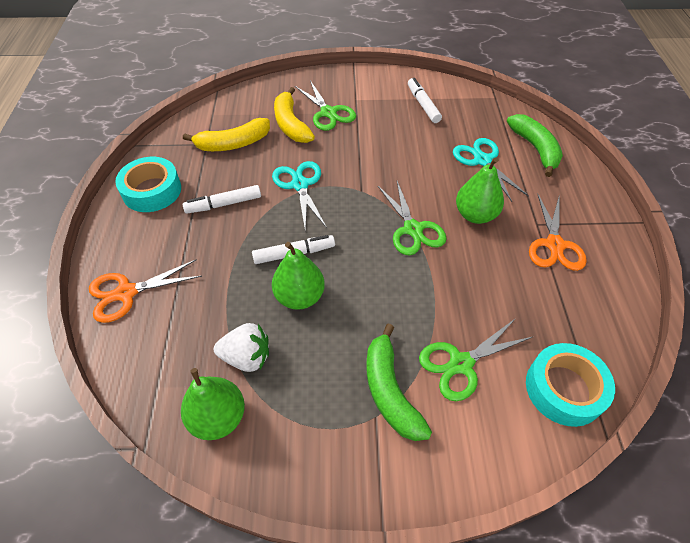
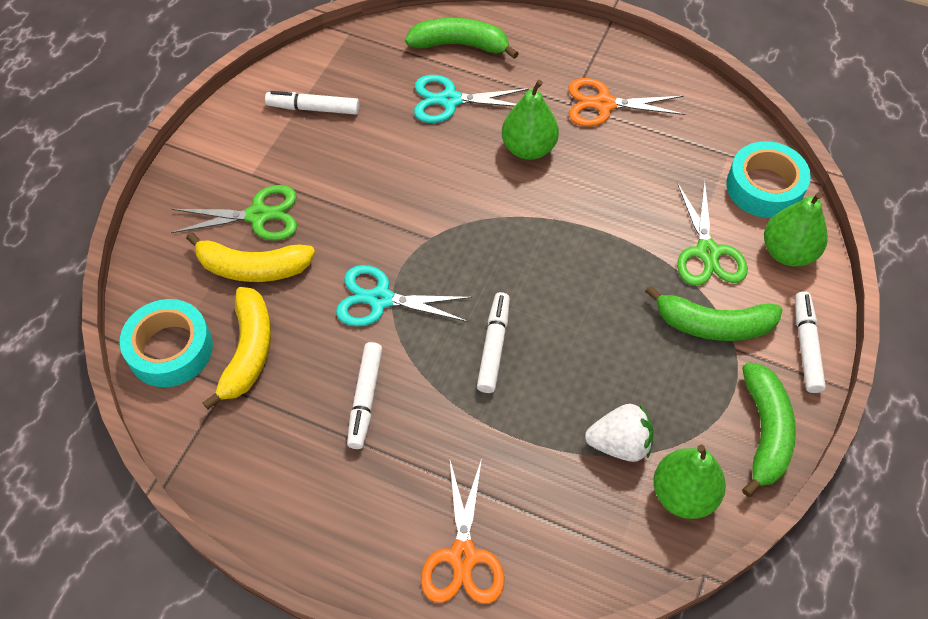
camera: 65 degrees left, 5 degrees up
turquoise tape [115,157,181,212] -> turquoise tape moved to [120,299,213,387]
white strawberry [214,323,269,372] -> white strawberry turned 60 degrees clockwise [585,404,654,462]
green pear [272,242,325,310] -> green pear moved to [764,192,828,267]
green scissors [378,181,447,255] -> none
orange scissors [529,194,587,271] -> orange scissors turned 150 degrees clockwise [568,78,686,127]
none -> green banana [742,362,796,497]
none -> white marker [795,291,826,393]

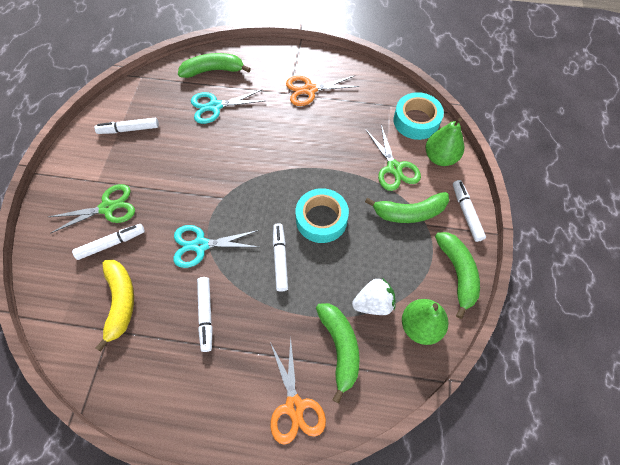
camera: 15 degrees left, 5 degrees up
turquoise tape [120,299,213,387] -> turquoise tape moved to [296,188,349,243]
yellow banana [186,232,315,282] -> white marker [72,224,145,260]
green pear [502,80,559,160] -> none
none -> green banana [316,303,359,404]

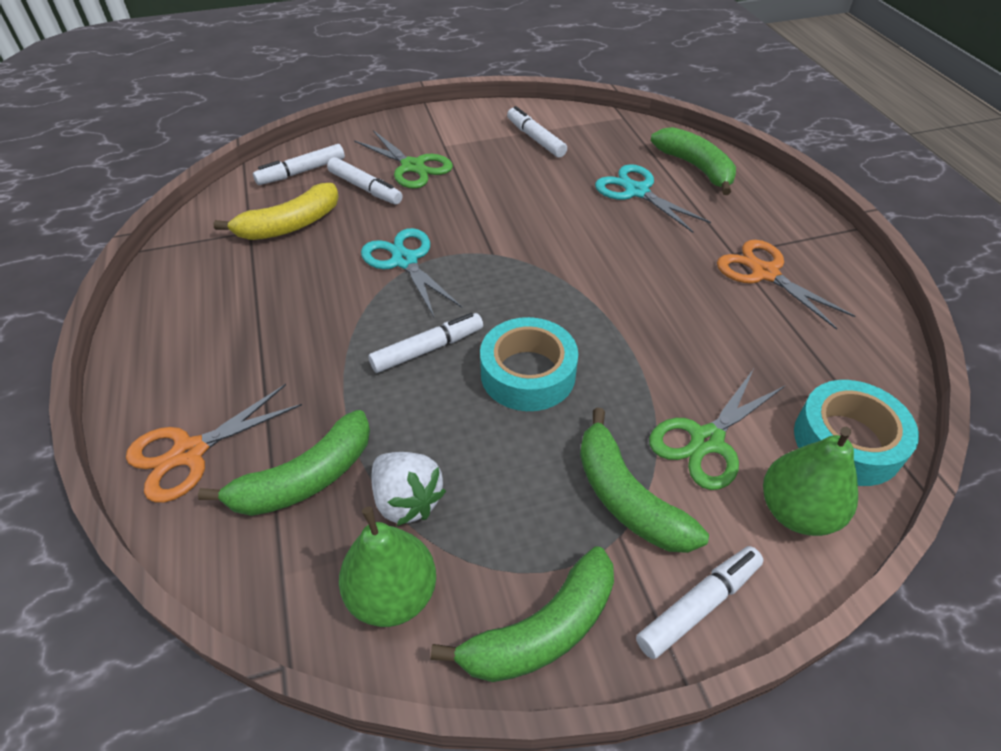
camera: 65 degrees right, 15 degrees down
white marker [197,277,213,352] -> white marker moved to [253,144,345,185]

